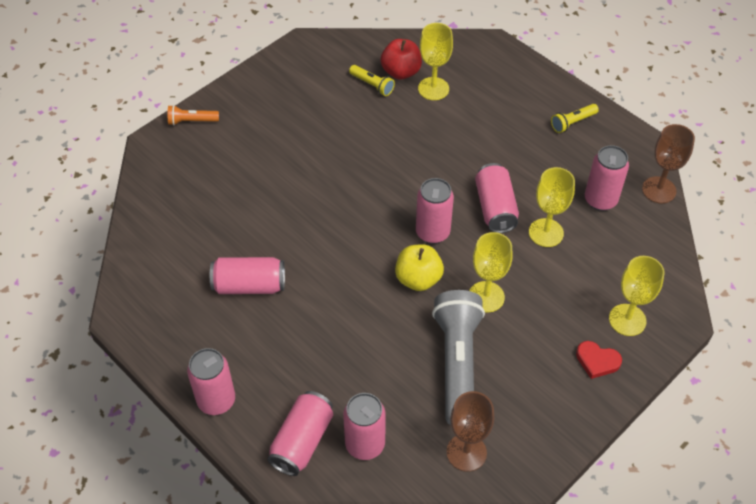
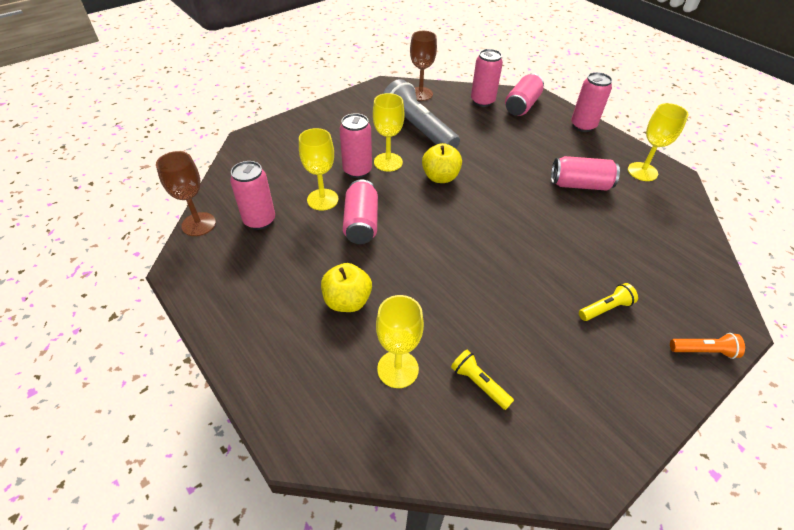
camera: 175 degrees left, 5 degrees down
red apple [381,39,422,79] -> none
pink can [416,178,454,244] -> pink can moved to [340,113,372,178]
grey flashlight [432,290,485,425] -> grey flashlight turned 135 degrees clockwise [383,79,460,148]
yellow flashlight [551,104,599,133] -> yellow flashlight moved to [579,283,638,321]
red heart [576,341,622,379] -> none
yellow goblet [609,256,665,336] -> yellow goblet moved to [628,103,689,181]
none -> yellow apple [321,263,372,312]

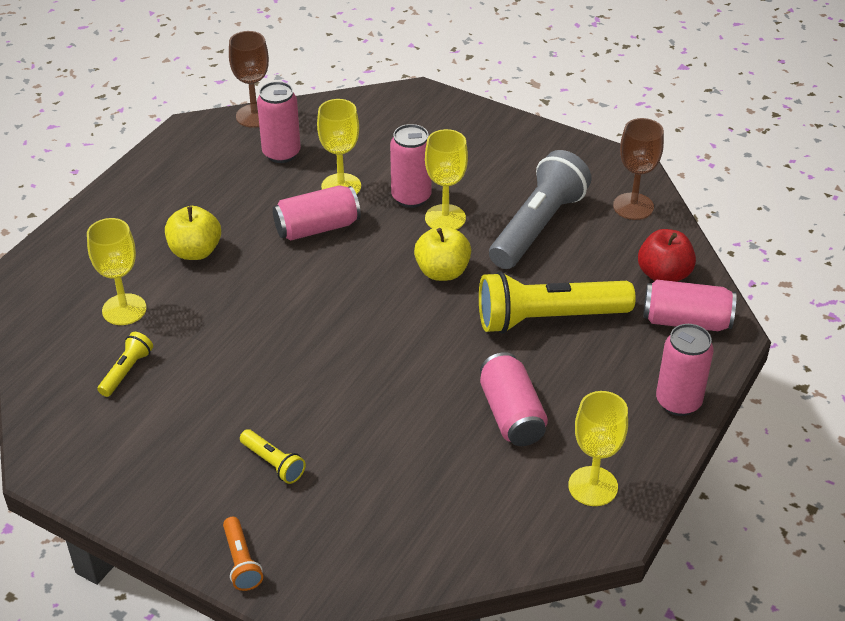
camera: 70 degrees right, 5 degrees down
pink can [471,49,503,107] -> red apple [638,229,696,282]
none -> yellow flashlight [479,271,636,333]

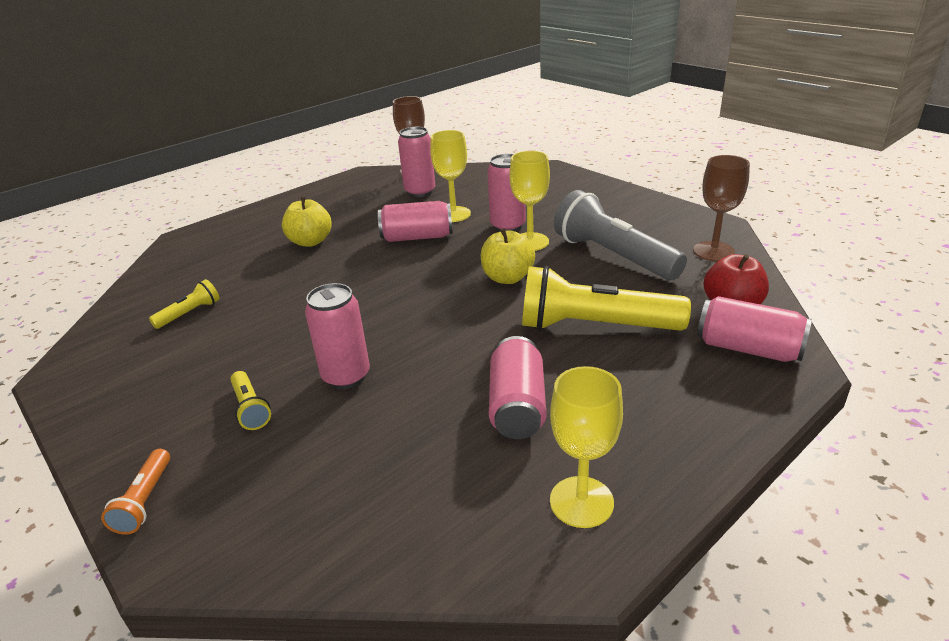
camera: 20 degrees right, 10 degrees down
yellow goblet [87,218,147,325] -> none
grey flashlight [489,150,592,269] -> grey flashlight turned 90 degrees counterclockwise [554,190,687,280]
pink can [656,324,714,416] -> pink can moved to [305,283,370,389]

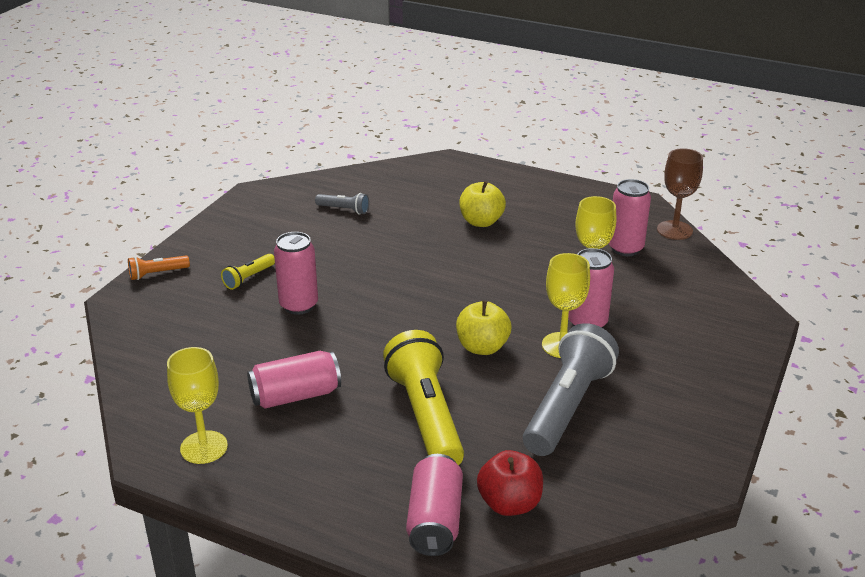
camera: 65 degrees right, 0 degrees up
yellow flashlight [149,279,220,329] -> grey flashlight [315,193,369,214]
pink can [378,201,453,242] -> none
brown goblet [693,155,750,261] -> none

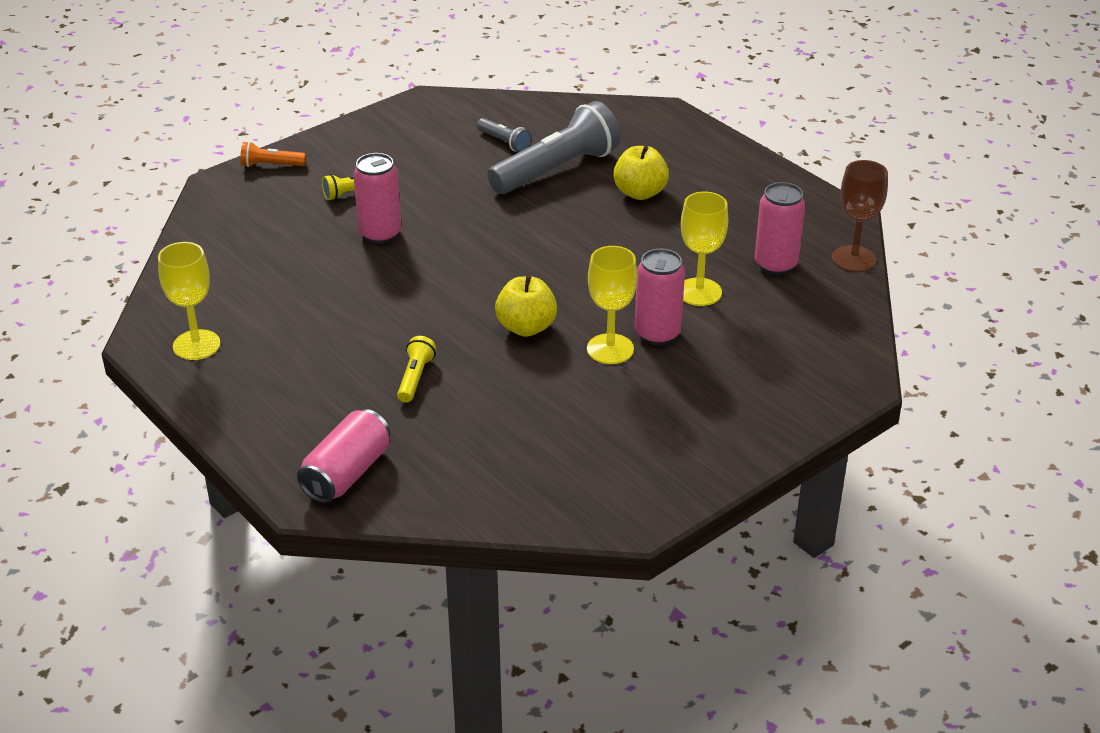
camera: 25 degrees right, 5 degrees up
pink can [247,351,341,408] -> none
yellow flashlight [383,330,464,465] -> yellow flashlight [397,336,436,403], size x0.46
red apple [477,450,543,516] -> none
grey flashlight [523,323,619,456] -> grey flashlight moved to [487,101,621,194]

